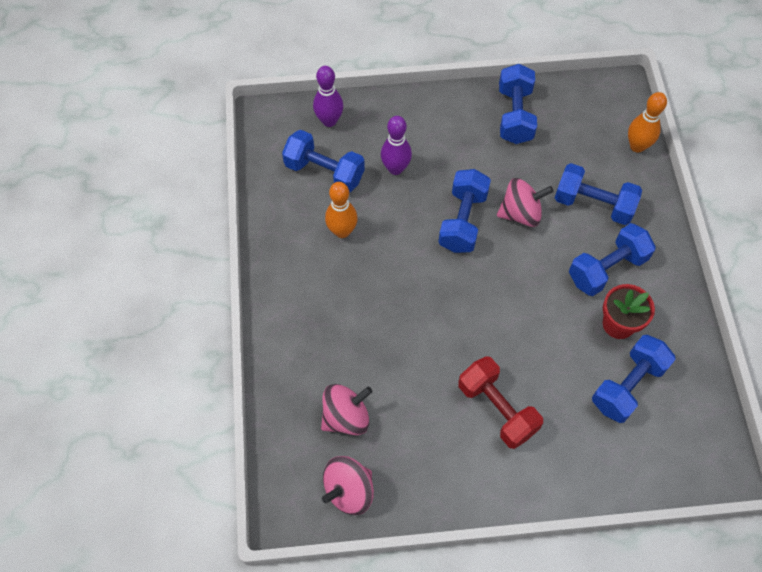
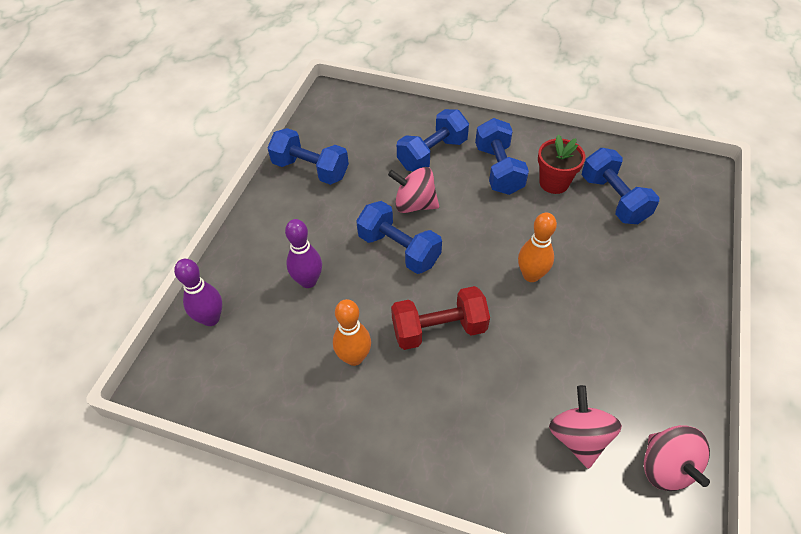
camera: 65 degrees left, 10 degrees down
blue dumbbell [282,130,365,192] -> none
red dumbbell [458,356,543,449] -> red dumbbell moved to [391,286,490,350]
pink spinning top [497,178,554,227] -> pink spinning top turned 90 degrees counterclockwise [388,167,439,213]
orange bowling pin [628,92,667,153] -> orange bowling pin moved to [518,212,557,282]

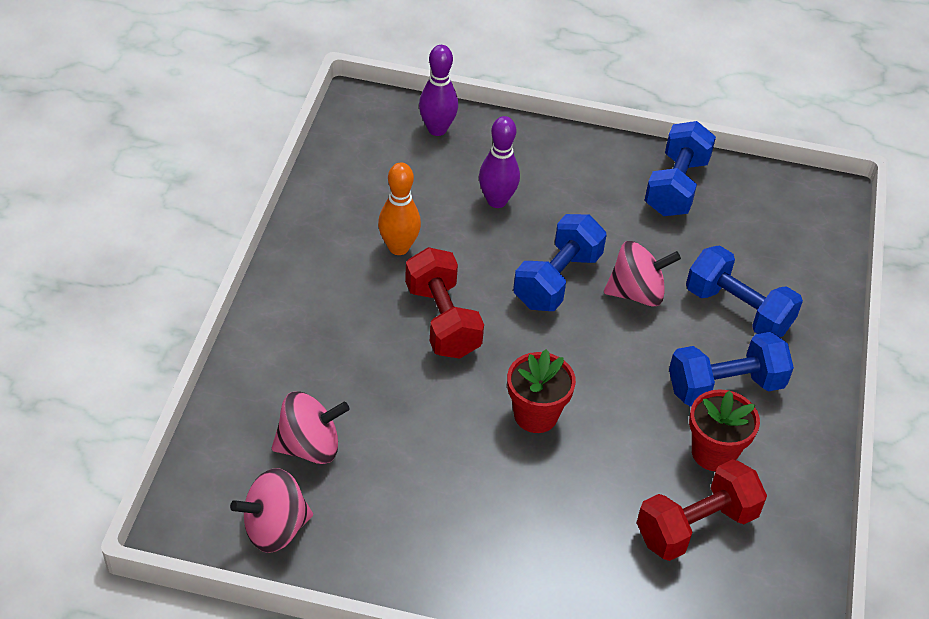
camera: 80 degrees right, 5 degrees down
pink spinning top [388,167,439,213] -> pink spinning top turned 75 degrees clockwise [604,241,681,306]
orange bowling pin [518,212,557,282] -> red flower pot [507,349,576,433]
blue dumbbell [582,148,659,224] -> red dumbbell [637,459,767,561]

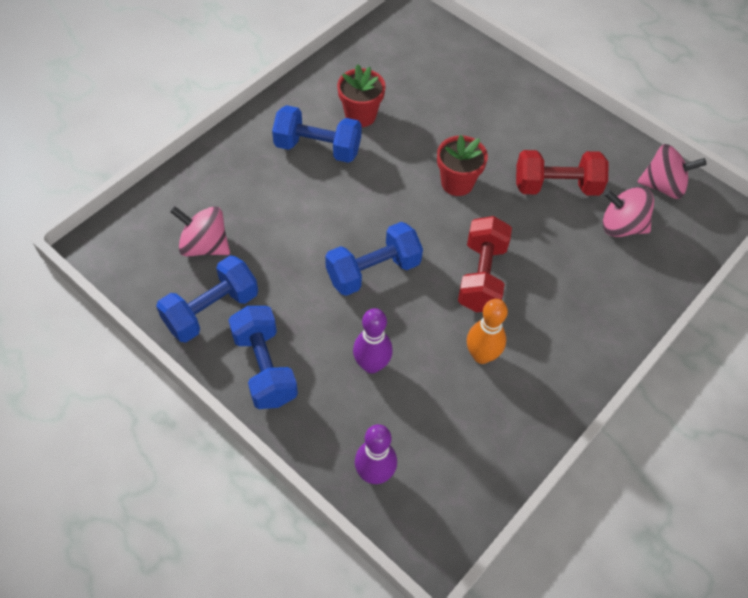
camera: 150 degrees left, 10 degrees up
pink spinning top [604,241,681,306] -> pink spinning top moved to [170,206,230,256]
red dumbbell [637,459,767,561] -> red dumbbell moved to [516,150,608,196]
blue dumbbell [686,245,803,337] -> blue dumbbell moved to [229,306,298,409]

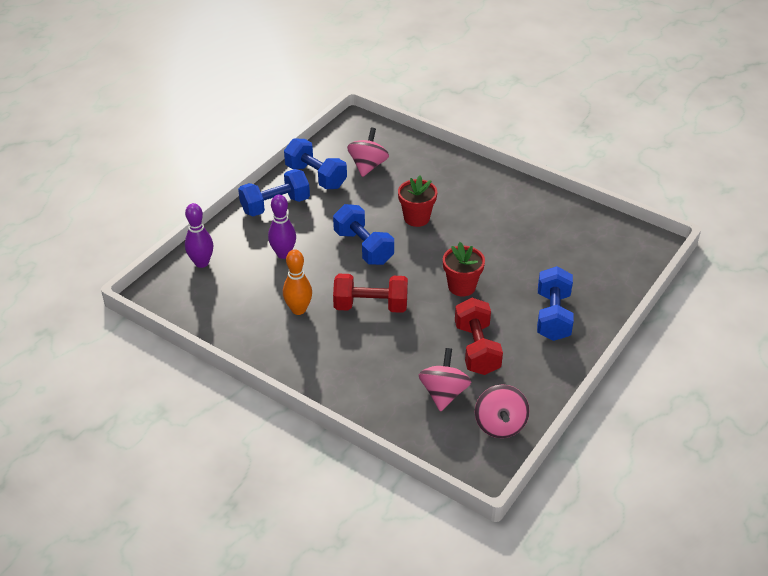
camera: 85 degrees right, 15 degrees down
blue dumbbell [272,105,362,163] -> blue dumbbell moved to [537,266,574,341]
red flower pot [337,64,386,127] -> red flower pot moved to [398,176,437,227]

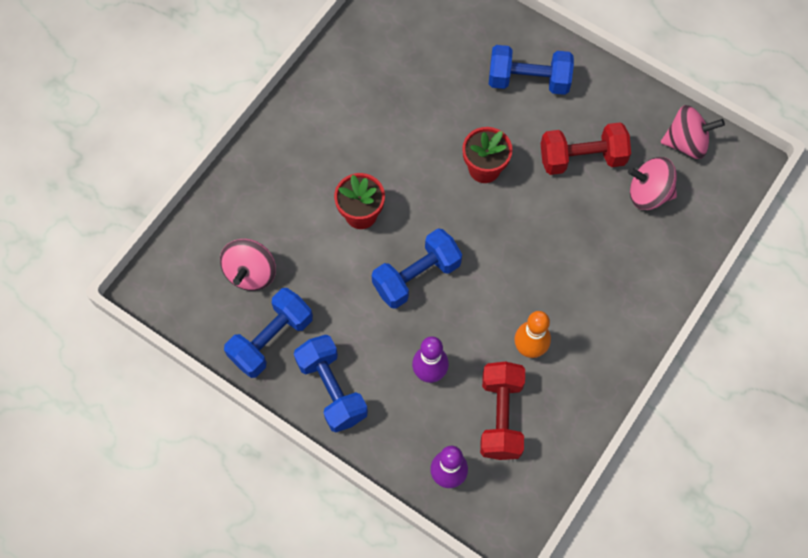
camera: 90 degrees left, 25 degrees up
red dumbbell [333,274,408,313] -> red dumbbell moved to [480,361,525,460]
pink spinning top [347,128,389,177] -> pink spinning top turned 90 degrees counterclockwise [220,239,276,291]

